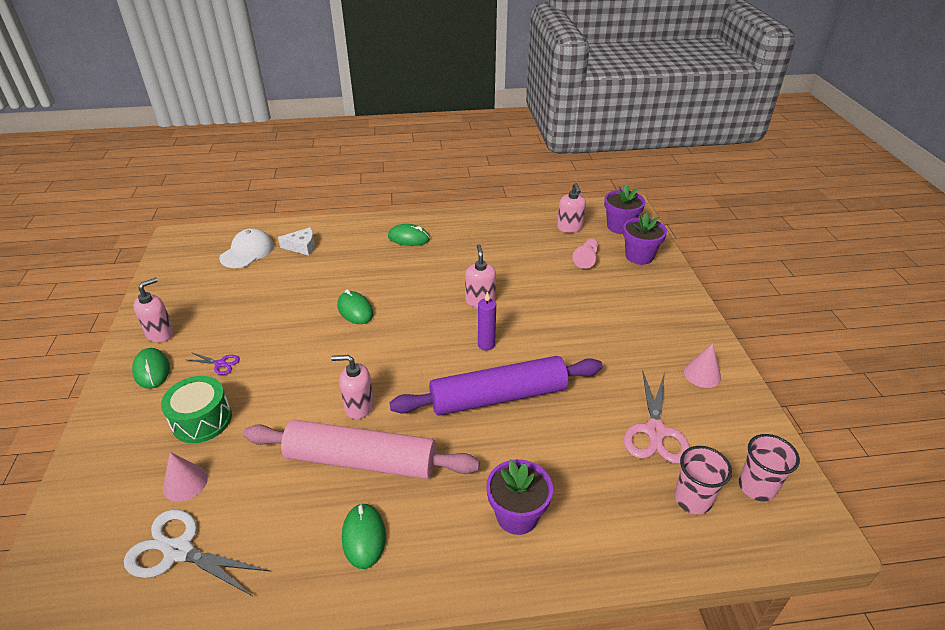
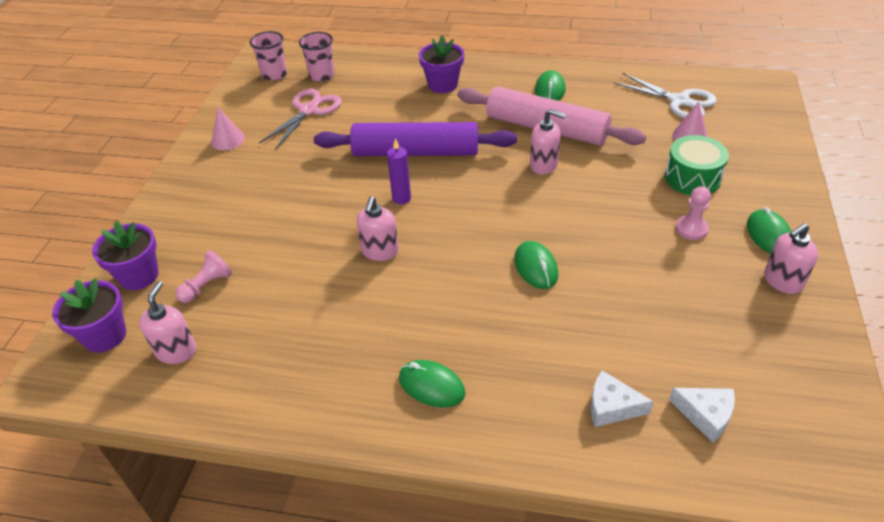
camera: 160 degrees left, 5 degrees up
purple scissors [188,352,240,375] -> pink pawn [676,186,711,240]
white cap [219,228,274,268] -> white cheese [669,388,735,443]

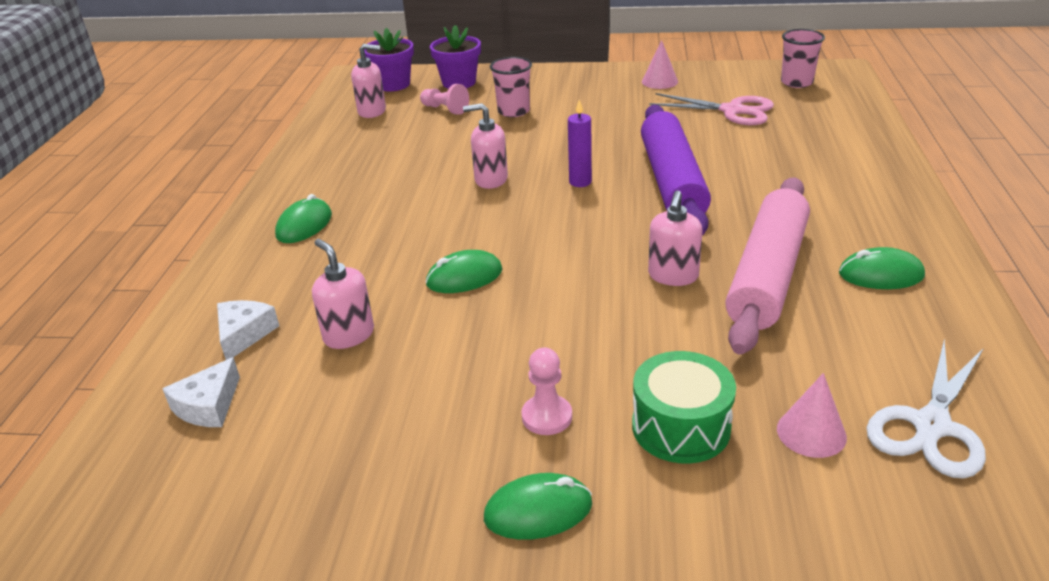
camera: 85 degrees right, 10 degrees down
pink cup [299,32,335,82] -> pink cup moved to [490,57,532,117]
purple flower pot [419,35,464,93] -> none
pink soap dispenser [764,223,818,294] -> pink soap dispenser moved to [312,239,374,349]

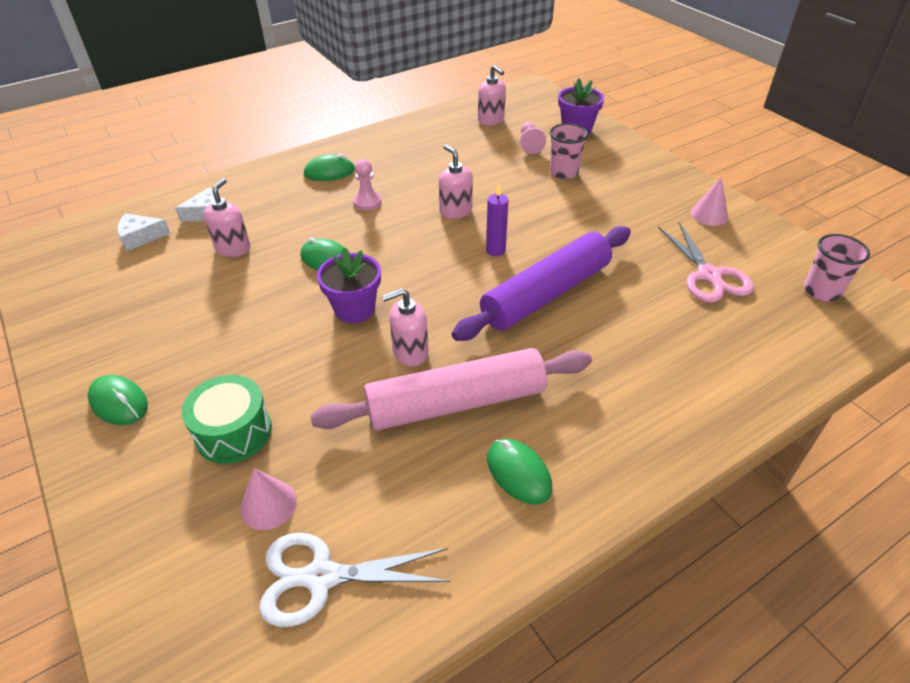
camera: 50 degrees right, 10 degrees up
purple flower pot [364,28,414,92] -> purple flower pot moved to [317,247,381,323]
pink pawn [521,348,572,435] -> pink pawn moved to [353,159,382,211]

